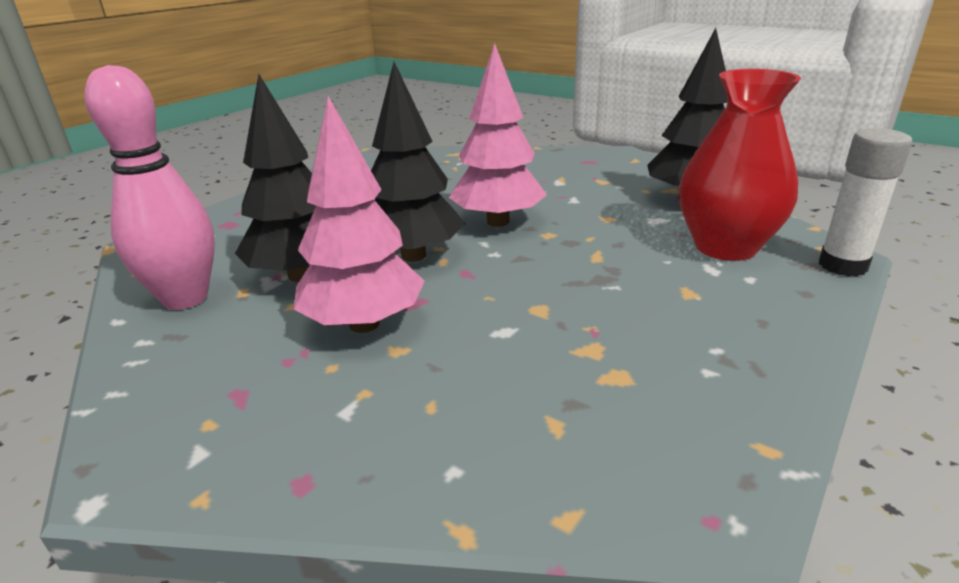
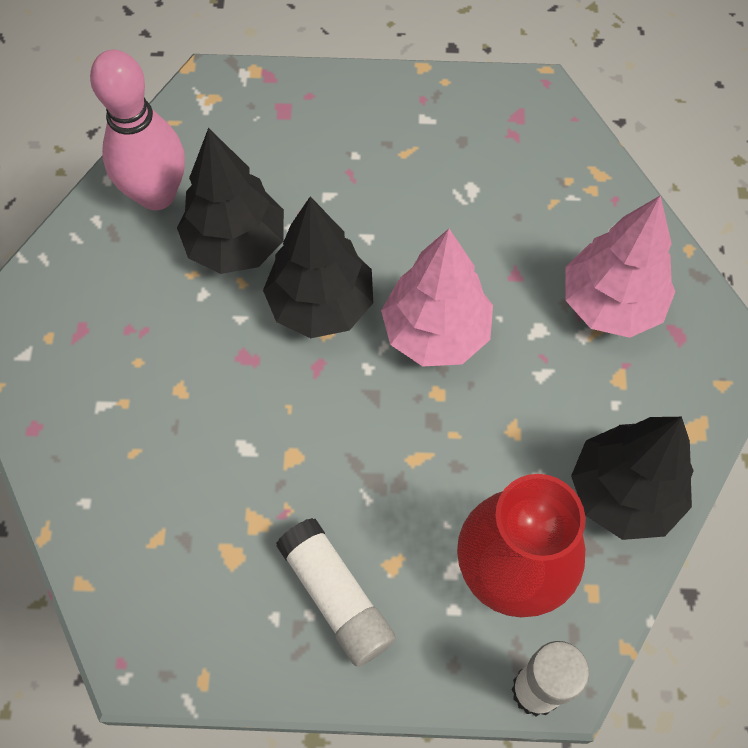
camera: 55 degrees right, 35 degrees up
pink tree [294,96,425,333] -> pink tree moved to [565,195,676,338]
none -> white glue stick [276,518,396,667]

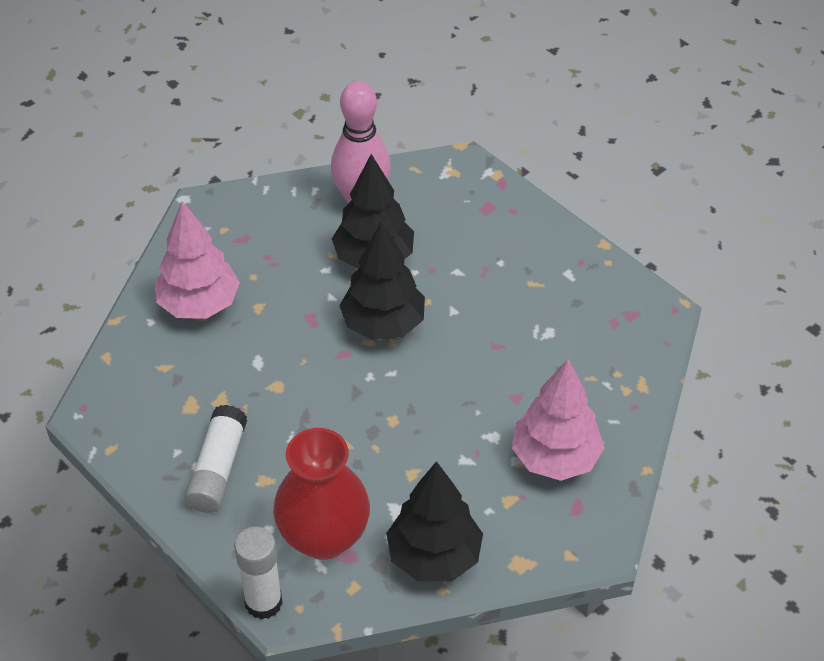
camera: 45 degrees right, 15 degrees down
pink tree [381,229,493,366] -> pink tree moved to [155,201,240,319]

